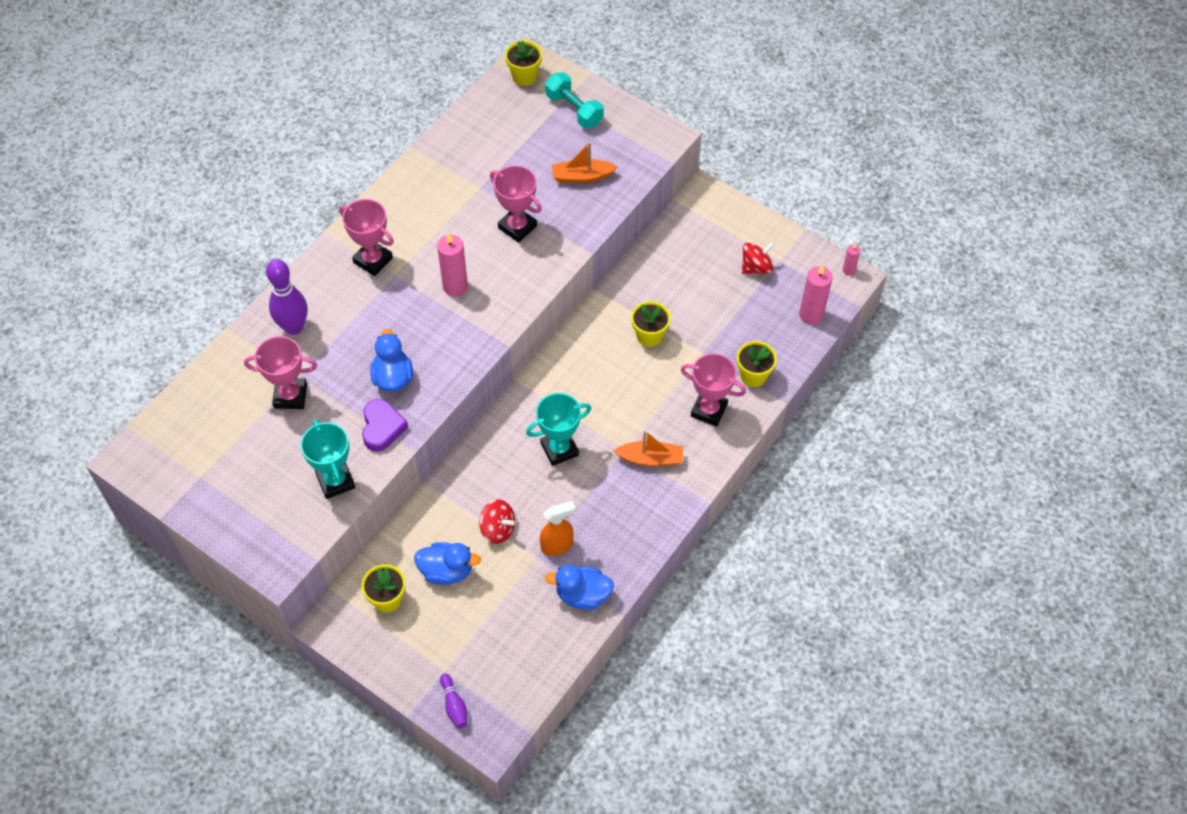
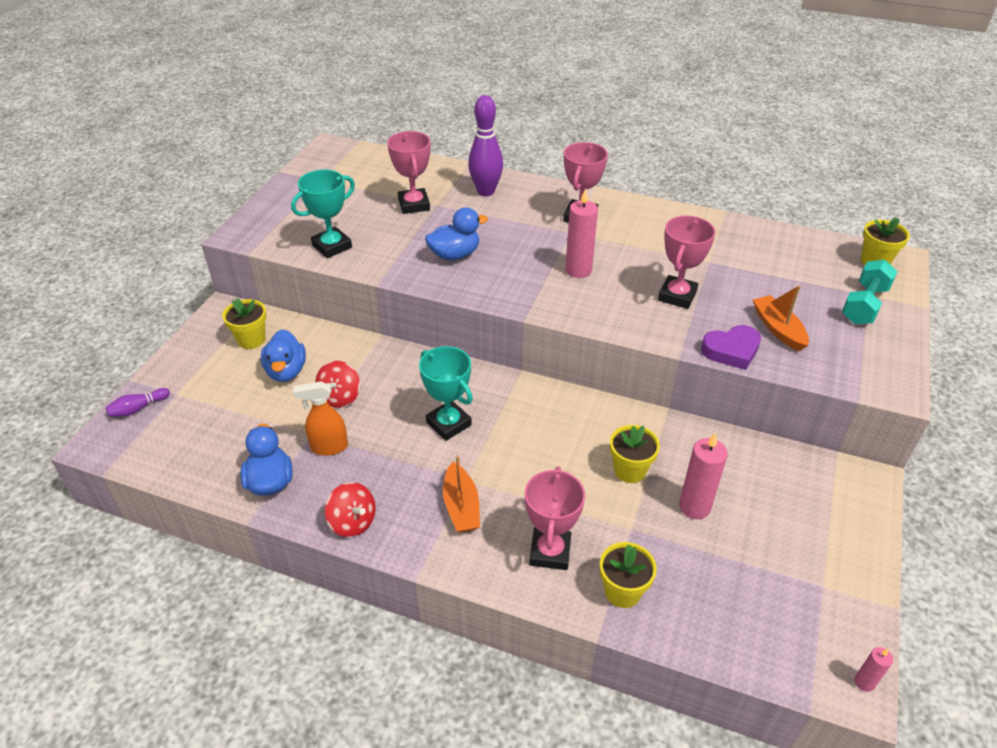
camera: 75 degrees right, 15 degrees down
purple heart [362,399,408,452] -> purple heart moved to [701,325,761,370]
orange spray bottle [540,501,575,556] -> orange spray bottle turned 120 degrees clockwise [293,381,348,456]
red spinning top [742,242,775,274] -> red spinning top moved to [325,482,376,537]
pink candle [799,265,833,325] -> pink candle moved to [679,433,728,519]

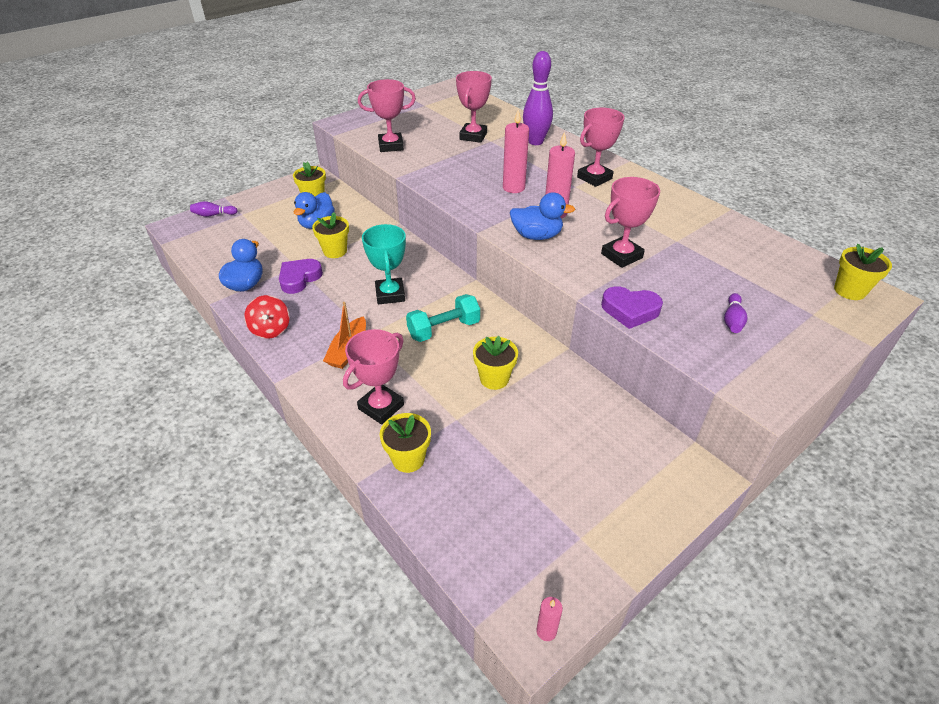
camera: 30 degrees right, 0 degrees up
turquoise trophy [291,169,355,258] -> pink trophy [358,79,416,152]
orange spray bottle [293,381,348,456] -> purple heart [279,259,323,294]
red spinning top [315,361,360,408] -> yellow flower pot [312,212,349,258]
blue duck [425,207,488,260] -> blue duck moved to [510,192,575,240]
pink candle [679,433,728,519] -> pink candle moved to [503,110,529,193]
orange boat [753,285,809,351] -> none
turquoise dumbbell [842,260,897,324] -> turquoise dumbbell moved to [406,294,480,342]
none -> purple bowling pin [724,293,748,333]

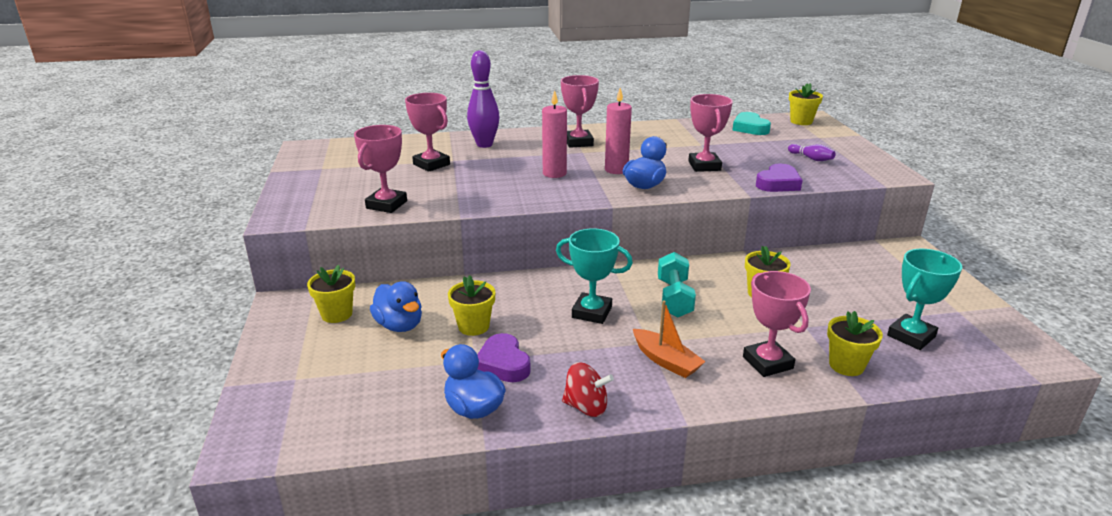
camera: 60 degrees left, 15 degrees down
purple bowling pin [190,201,238,217] -> none
pink candle [536,597,563,641] -> none
none -> turquoise heart [732,112,771,135]
none -> turquoise trophy [887,249,962,350]

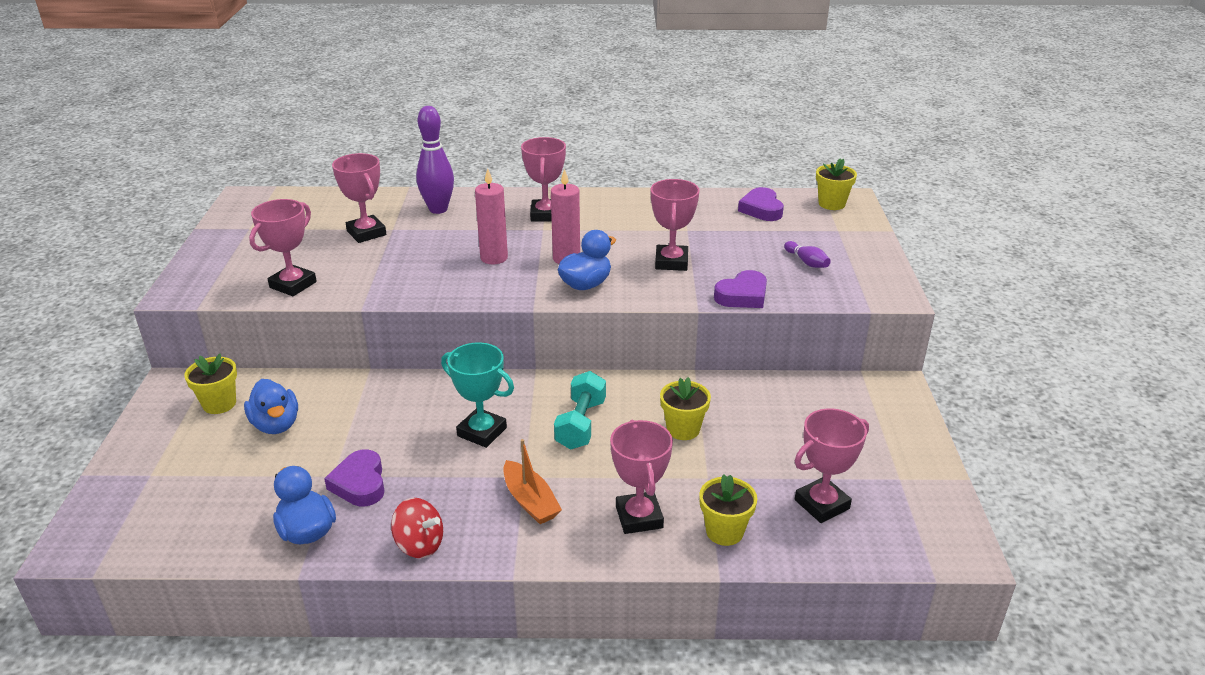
camera: 10 degrees right, 5 degrees up
yellow flower pot [448,275,495,336] -> none
turquoise heart [732,112,771,135] -> purple heart [738,187,784,221]
turquoise trophy [887,249,962,350] -> pink trophy [795,408,869,523]

